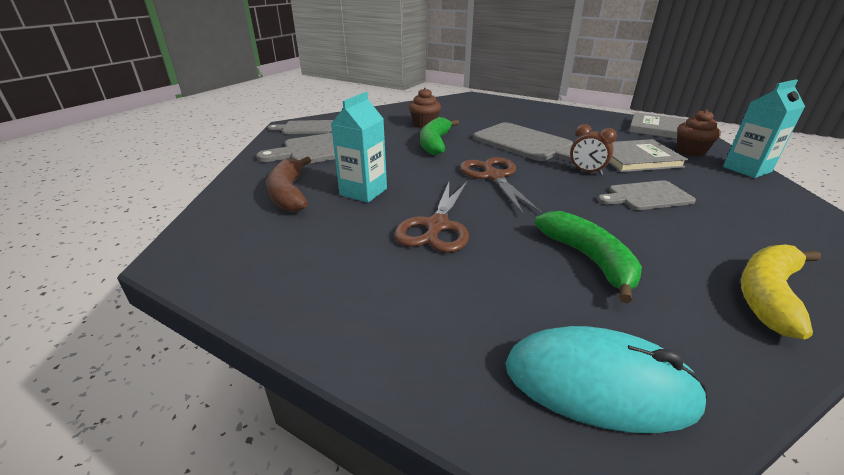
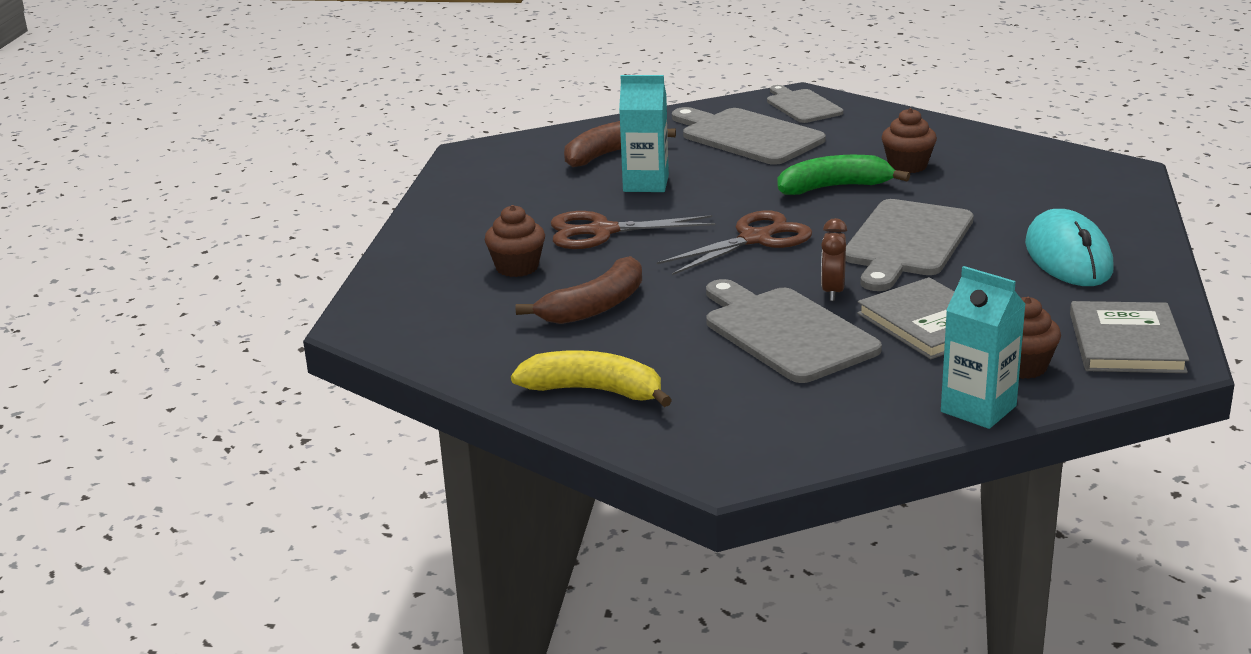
camera: 70 degrees right, 5 degrees down
turquoise mouse [505,326,708,433] -> turquoise mouse moved to [1025,209,1114,286]
green banana [535,211,642,303] -> brown banana [515,256,642,324]
grey cutting board [598,180,696,210] -> grey cutting board [706,279,882,383], size x1.62
none -> brown cupcake [485,205,545,277]

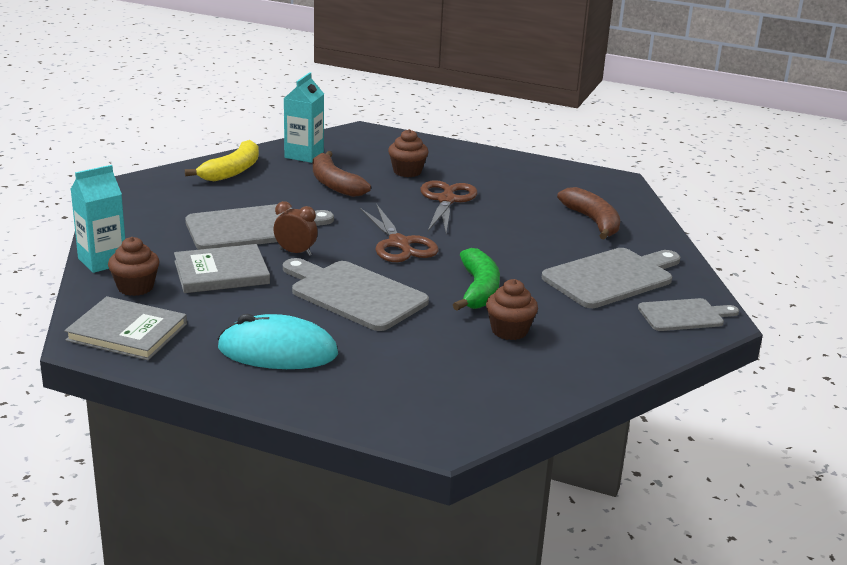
camera: 100 degrees right, 0 degrees up
turquoise carton [619,75,669,192] -> turquoise carton moved to [284,72,324,163]

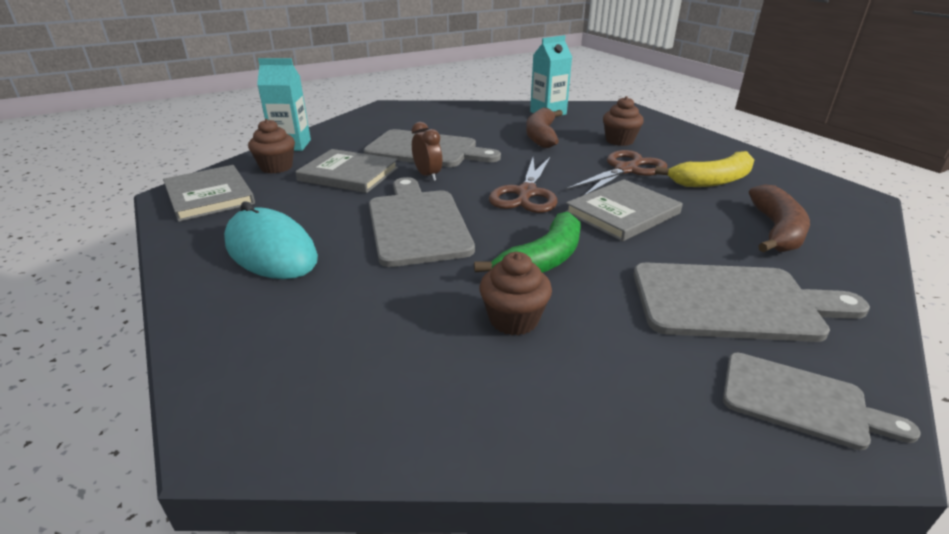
camera: 40 degrees right, 5 degrees up
yellow banana [185,140,259,181] -> yellow banana moved to [655,151,754,187]
none -> grey book [565,179,683,242]

